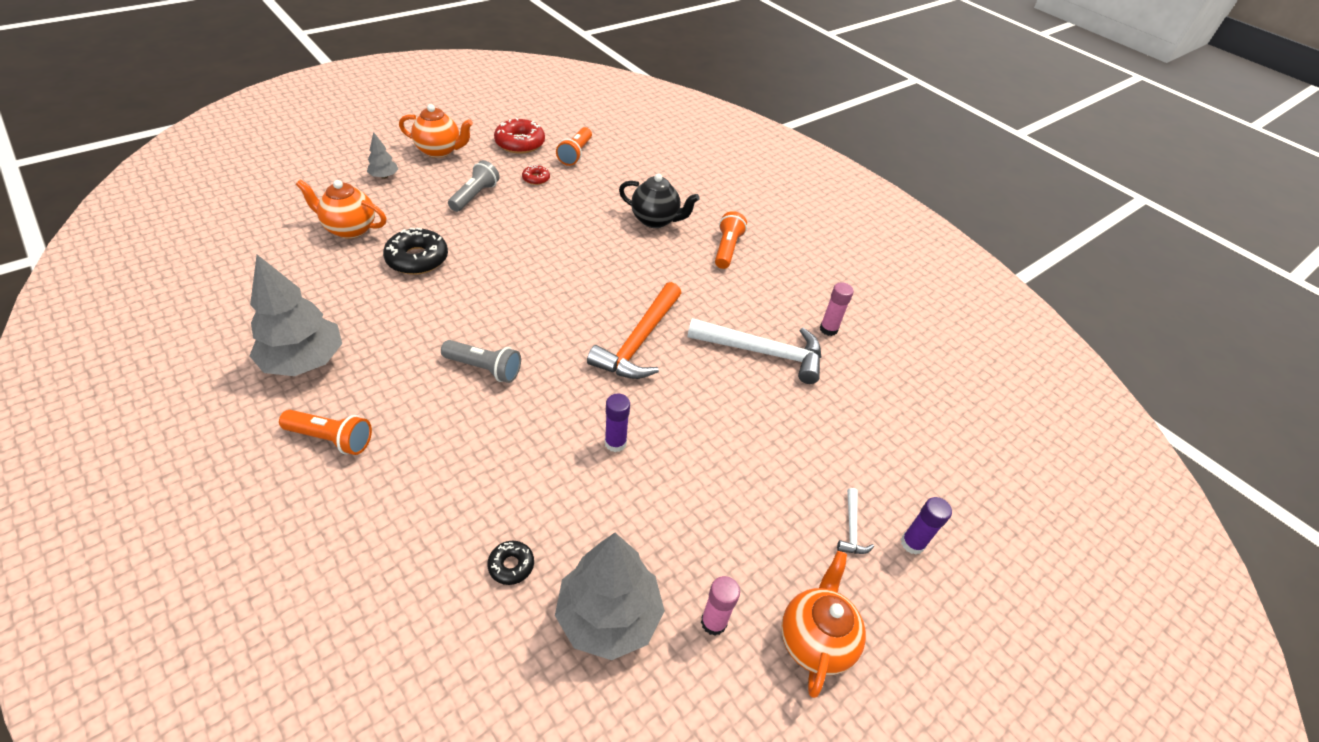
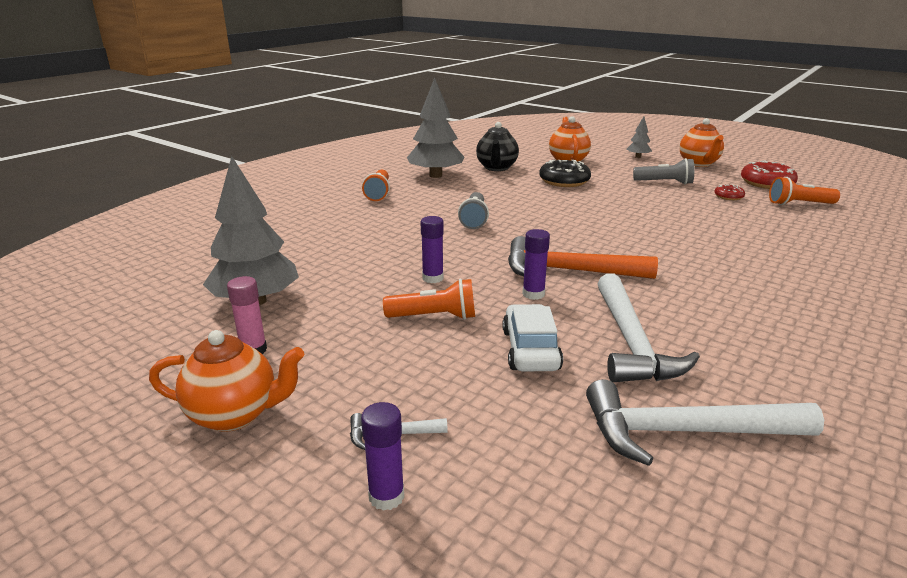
camera: 80 degrees right, 20 degrees down
black donut [487,541,534,585] -> none
black teapot [619,174,700,228] -> black teapot moved to [476,122,519,171]
orange flashlight [715,211,747,269] -> orange flashlight moved to [383,279,475,320]
pink glue stick [820,282,854,336] -> none
none -> white car [502,304,563,372]
none -> purple glue stick [522,229,550,300]
none -> white hammer [586,379,824,466]

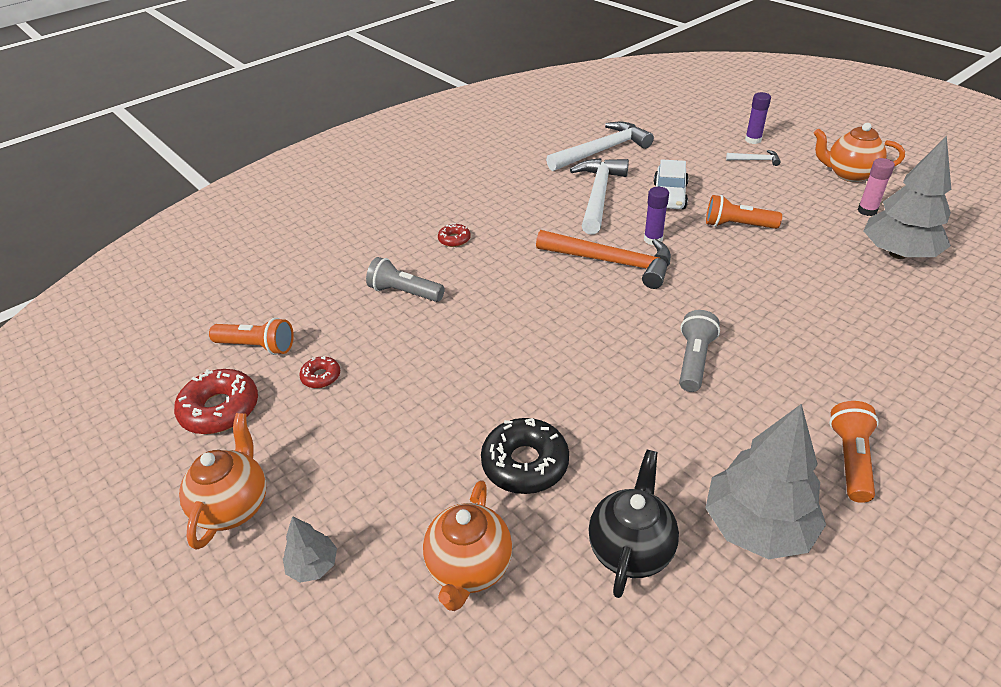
camera: 165 degrees left, 15 degrees up
purple glue stick [421,216,444,283] -> none
white hammer [586,379,824,466] -> white hammer turned 45 degrees counterclockwise [546,122,654,171]
grey flashlight [633,158,694,185] -> grey flashlight moved to [366,257,445,302]
none -> red donut [438,223,471,247]

